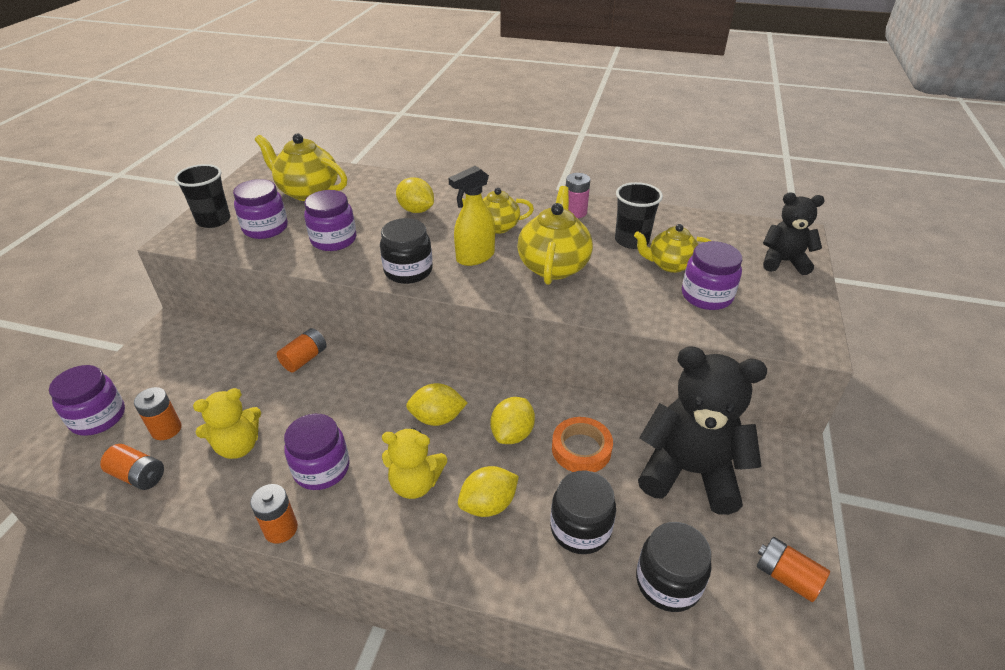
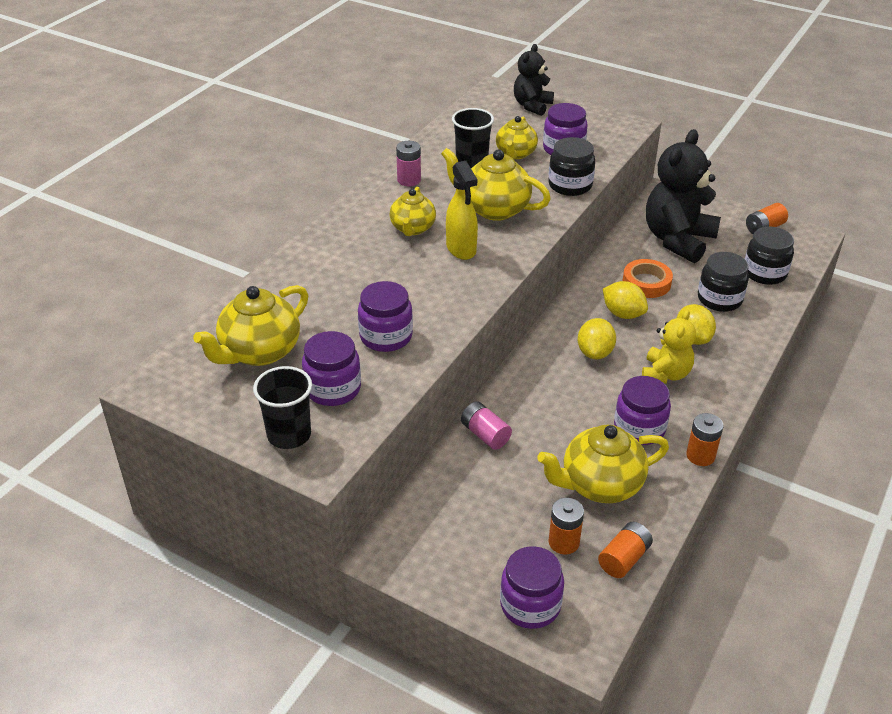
camera: 75 degrees left, 0 degrees up
yellow teddy bear [193,388,261,459] -> yellow teapot [537,425,669,503]
orange battery [277,328,327,372] -> pink battery [461,401,512,450]
black jar [380,218,433,284] -> black jar moved to [548,137,595,196]
yellow lemon [396,177,434,213] -> none

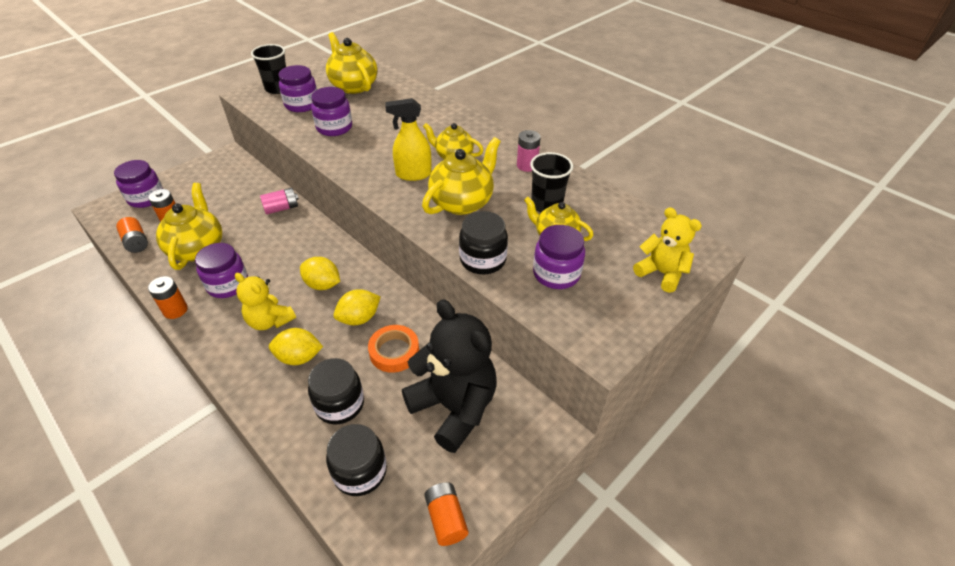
camera: 105 degrees right, 5 degrees up
black teddy bear [514,44,554,116] -> yellow teddy bear [633,207,702,293]

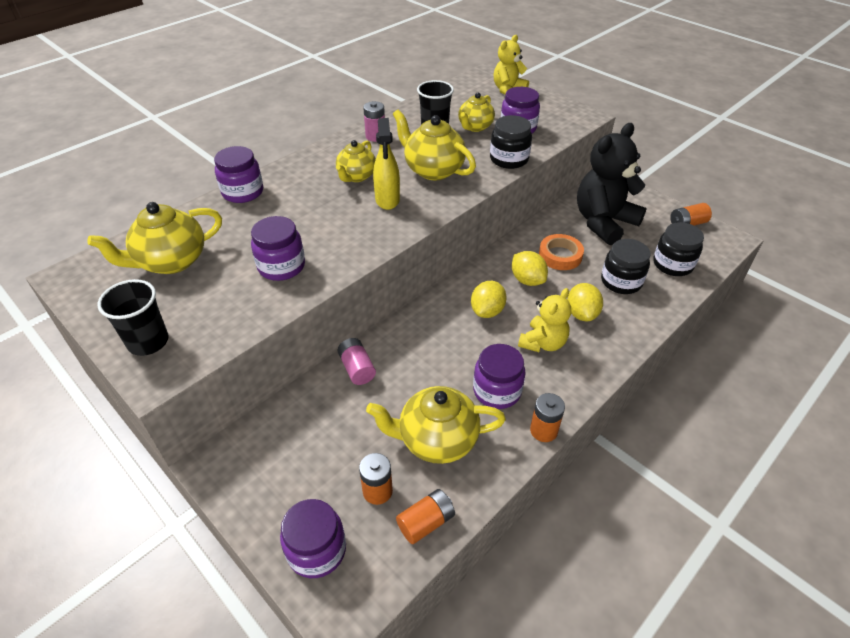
camera: 90 degrees left, 0 degrees up
purple jar [278,65,317,112] -> purple jar moved to [214,146,263,203]

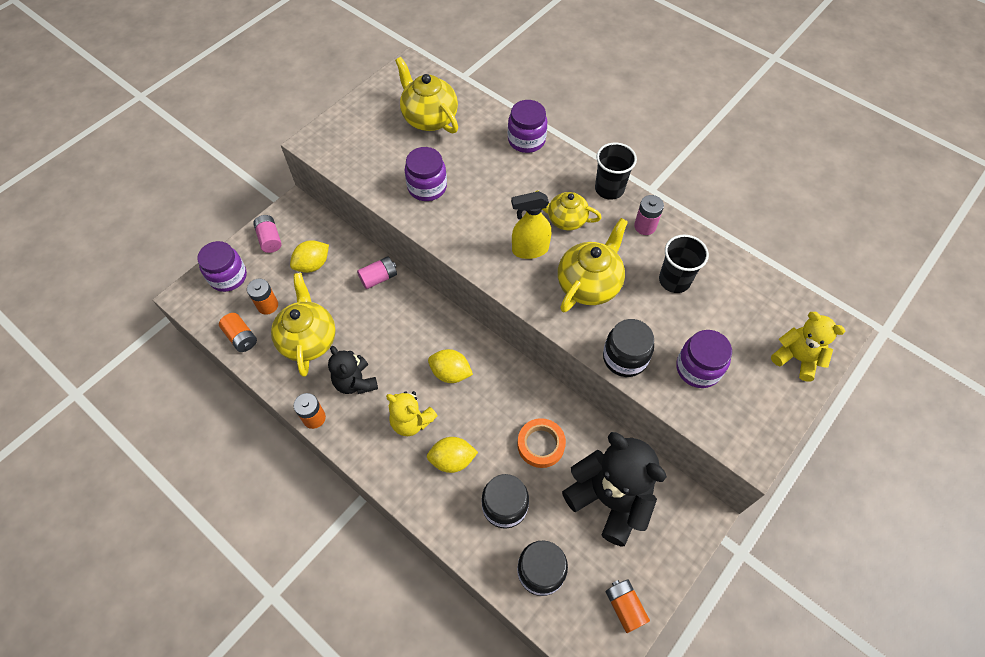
camera: 85 degrees right, 15 degrees up
black cup [98,279,169,356] -> black cup moved to [595,143,637,200]
yellow teapot [458,93,495,132] -> none
purple jar [473,344,525,409] -> black teddy bear [328,346,378,394]
yellow lemon [512,251,548,286] -> yellow lemon moved to [290,240,329,273]
none -> pink battery [253,215,282,253]

